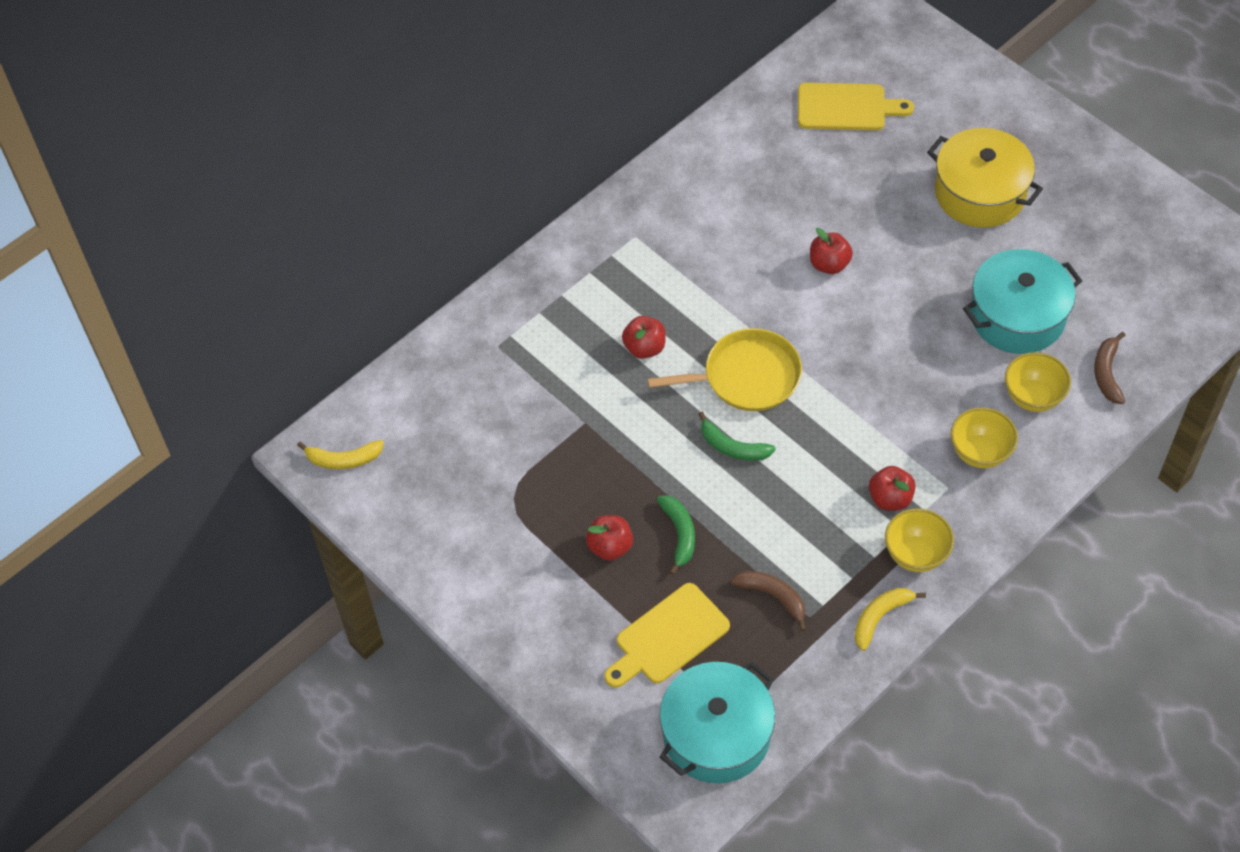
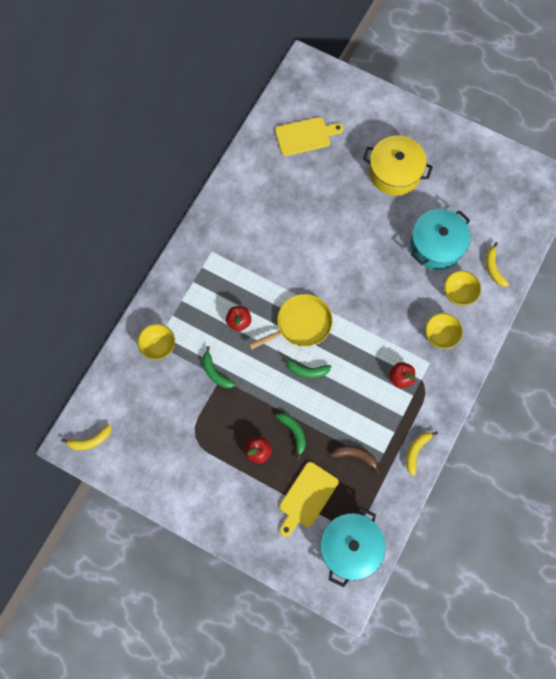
camera: 20 degrees left, 15 degrees up
red apple [810,228,853,274] -> none
yellow bowl [885,508,954,572] -> yellow bowl moved to [137,324,175,360]
brown banana [1094,332,1126,404] -> yellow banana [486,242,509,287]
none -> green banana [202,346,235,388]

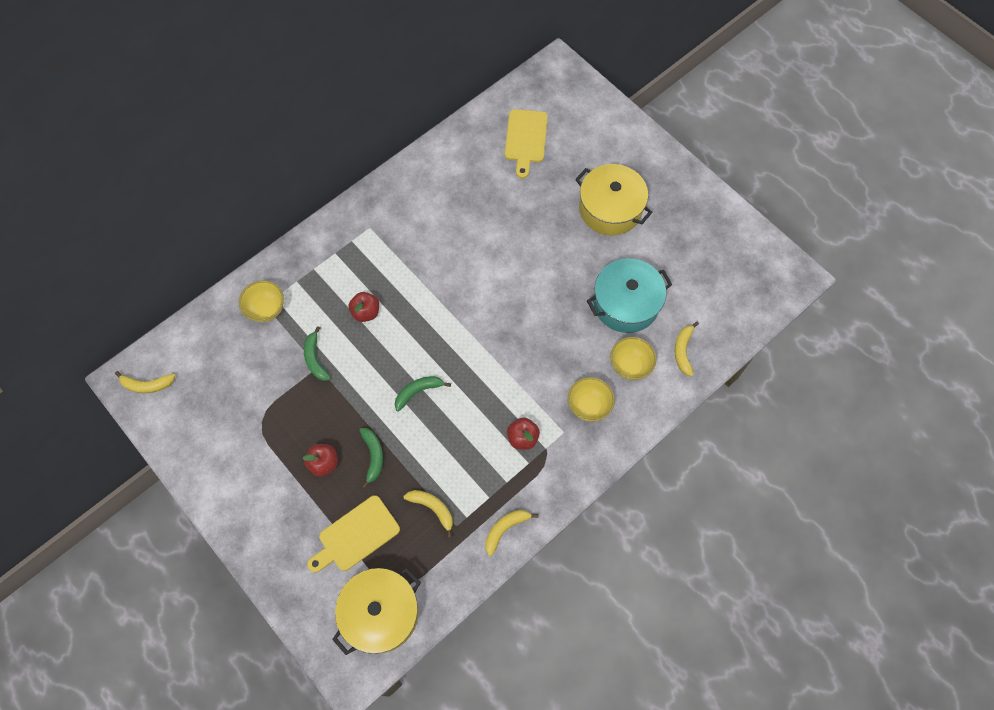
camera: 20 degrees right, 5 degrees down
yellow pan [249,294,333,350] -> none
yellow cutting board [275,117,344,156] -> yellow cutting board turned 90 degrees clockwise [505,109,548,179]
green banana [283,355,331,378] -> green banana turned 120 degrees clockwise [395,376,451,412]
turquoise pot [320,507,386,587] -> yellow pot [332,568,421,655]
brown banana [331,446,380,474] -> yellow banana [404,490,453,538]

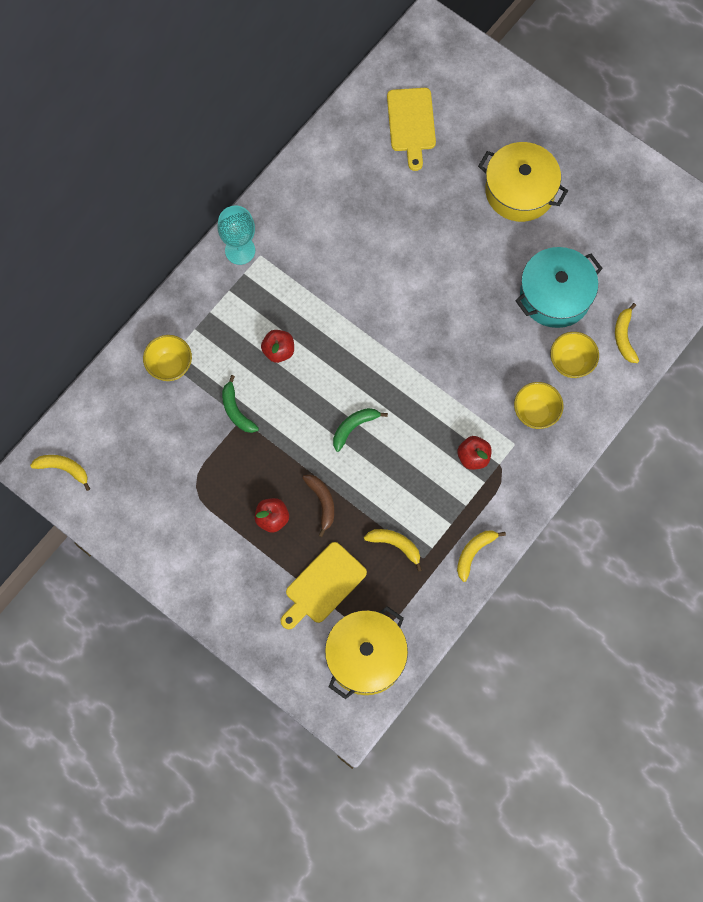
camera: 10 degrees left, 5 degrees up
yellow banana [115,371,176,393] -> yellow banana turned 150 degrees counterclockwise [30,455,90,491]
green banana [359,428,383,489] -> brown banana [303,475,334,537]
none -> turquoise goblet [218,206,255,265]

